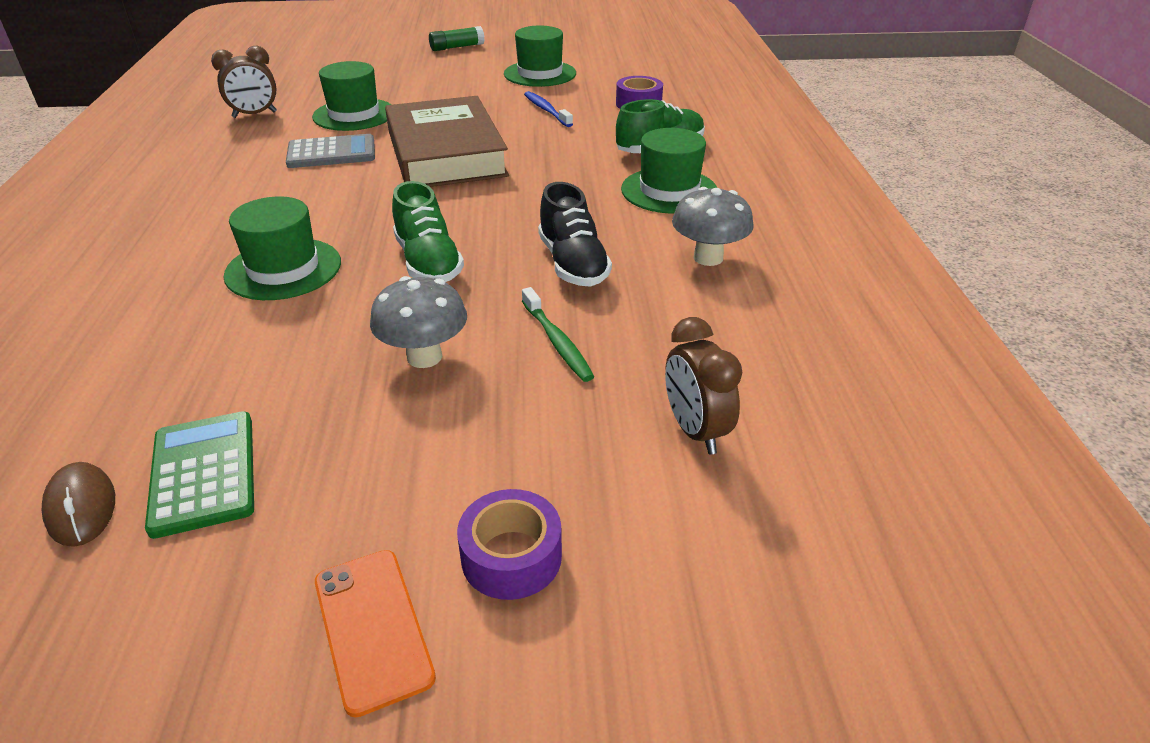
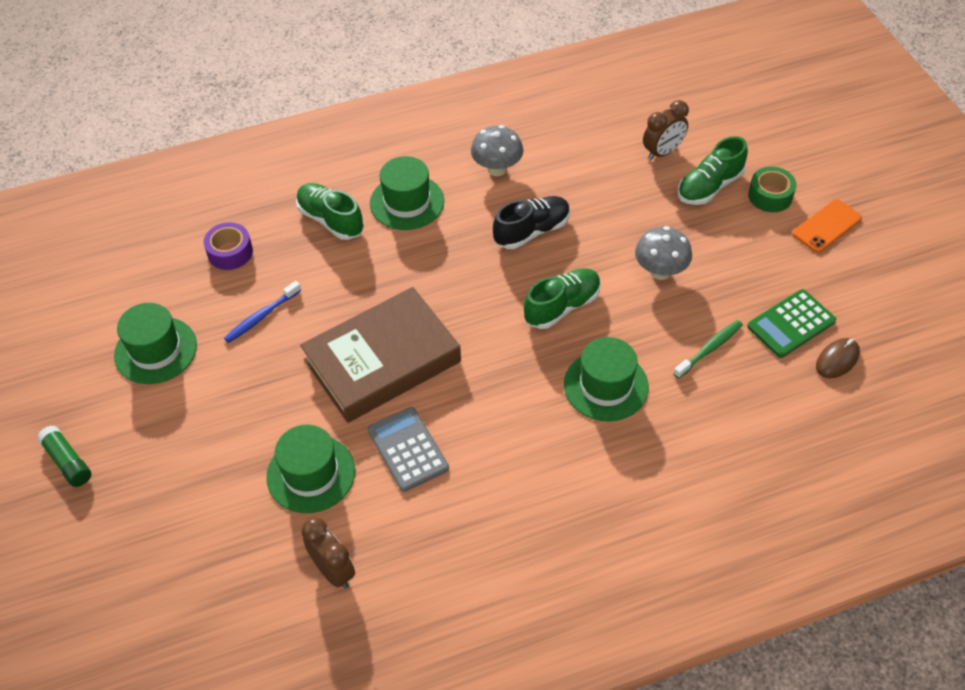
camera: 105 degrees left, 15 degrees up
purple tape [457,489,562,600] -> green tape [748,167,797,212]
green toothbrush [522,287,594,382] -> green toothbrush moved to [673,320,743,379]
none -> green shoe [678,136,748,205]

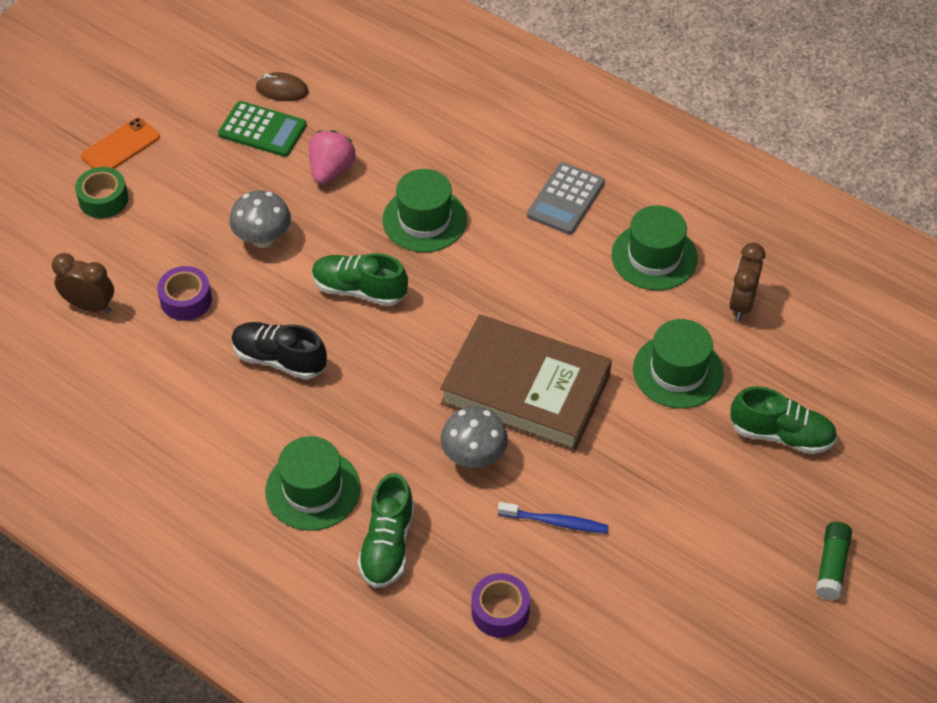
camera: 125 degrees left, 0 degrees up
green hat [114,303,197,384] -> green hat moved to [611,205,698,290]
grey calculator [367,407,449,492] -> grey calculator moved to [527,162,605,234]
grey mushroom [471,125,523,176] -> grey mushroom moved to [441,407,508,468]
green toothbrush [673,320,743,379] -> pink strawberry [309,130,356,184]
green shoe [678,136,748,205] -> green shoe moved to [730,386,837,454]
orange phone [792,199,862,253] -> orange phone turned 60 degrees counterclockwise [81,117,160,169]
none -> purple tape [157,266,212,321]

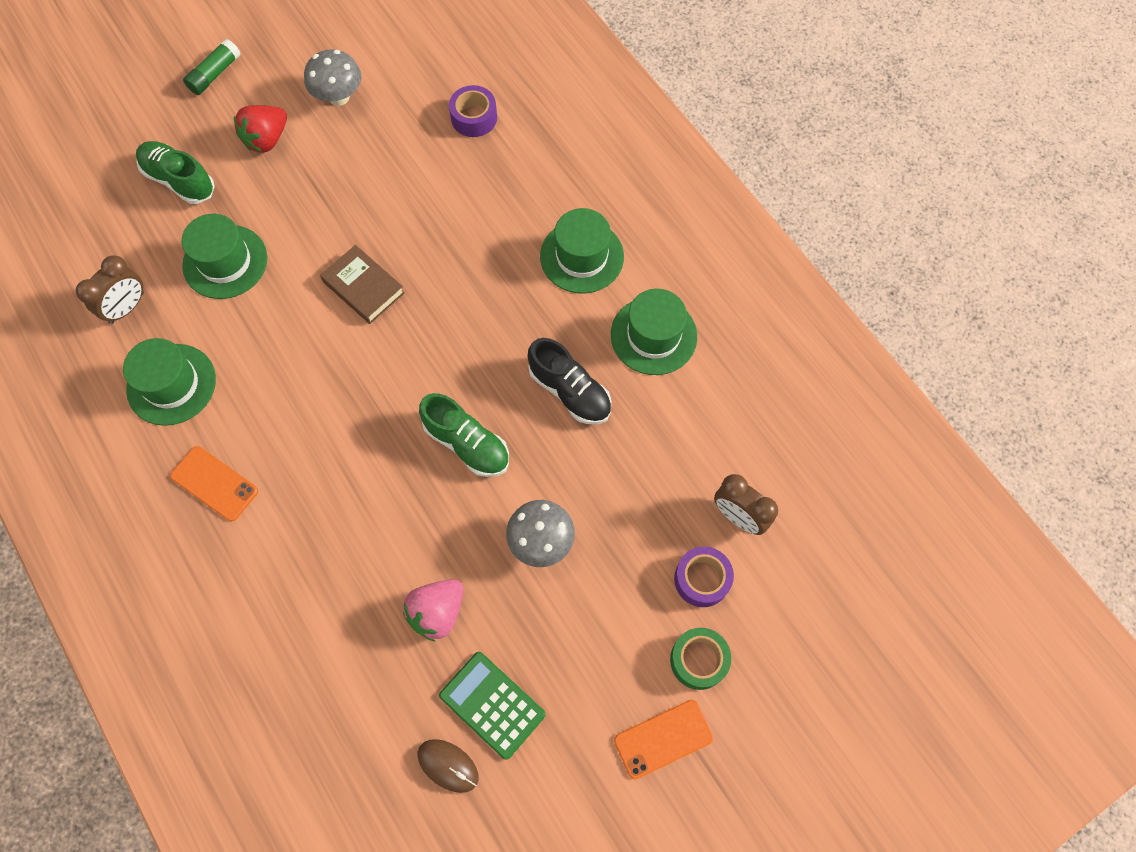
camera: 160 degrees left, 15 degrees up
purple tape [157,266,212,321] -> purple tape moved to [674,547,734,607]
green shoe [358,473,415,588] -> none
green hat [382,169,467,252] -> green hat moved to [611,289,697,375]
brown book [440,314,612,452] -> brown book [320,245,405,324], size x0.52
grey mushroom [441,407,508,468] -> grey mushroom moved to [304,49,361,106]
blue toothbrush [498,502,609,533] -> none
grey calculator [527,162,605,234] -> orange phone [170,446,258,521]
none -> red strawberry [234,105,287,153]

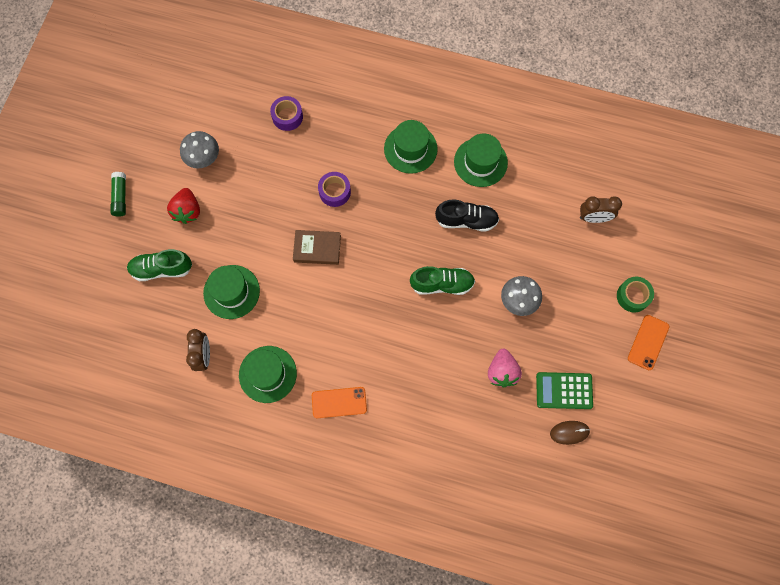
camera: 40 degrees left, 5 degrees up
purple tape [674,547,734,607] -> purple tape moved to [318,172,351,207]

